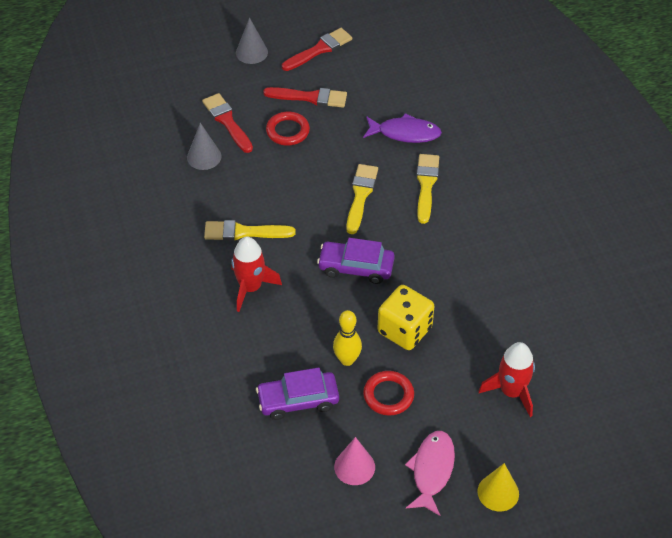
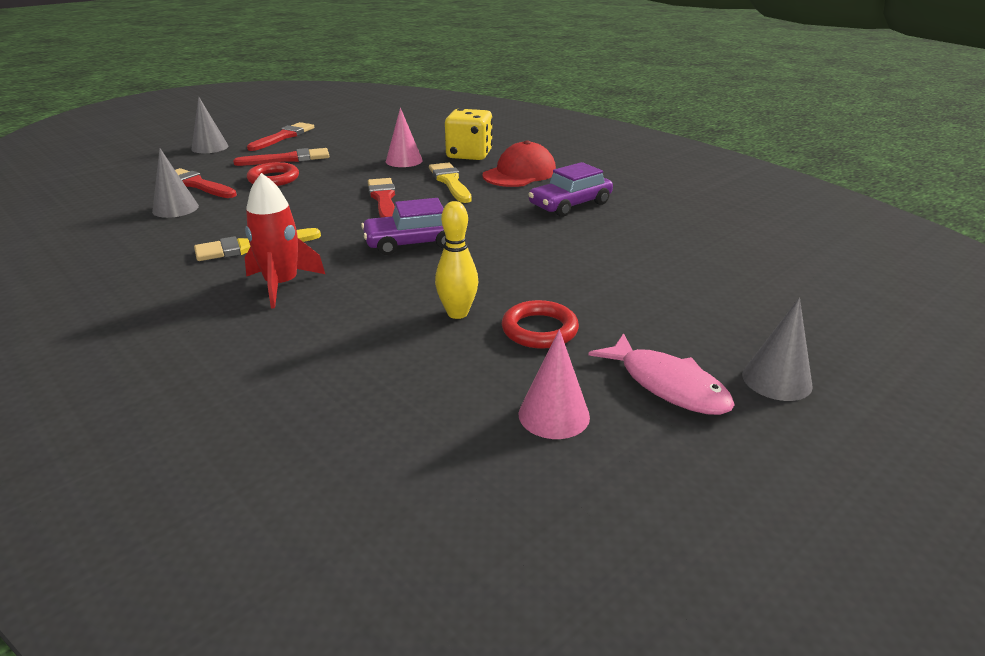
camera: 25 degrees left, 20 degrees down
purple car [256,368,339,420] -> purple car moved to [528,162,613,217]
yellow brush [346,164,378,234] -> red brush [368,178,396,218]
purple fish [363,113,442,143] -> pink cone [386,108,423,167]
yellow dice [378,285,434,350] -> yellow dice moved to [445,108,493,160]
pink fish [405,431,455,516] -> pink fish turned 150 degrees clockwise [589,333,735,415]
yellow cone [477,463,519,511] -> grey cone [742,298,813,401]
red rocket [479,342,535,417] -> none
none -> red cap [482,140,556,187]

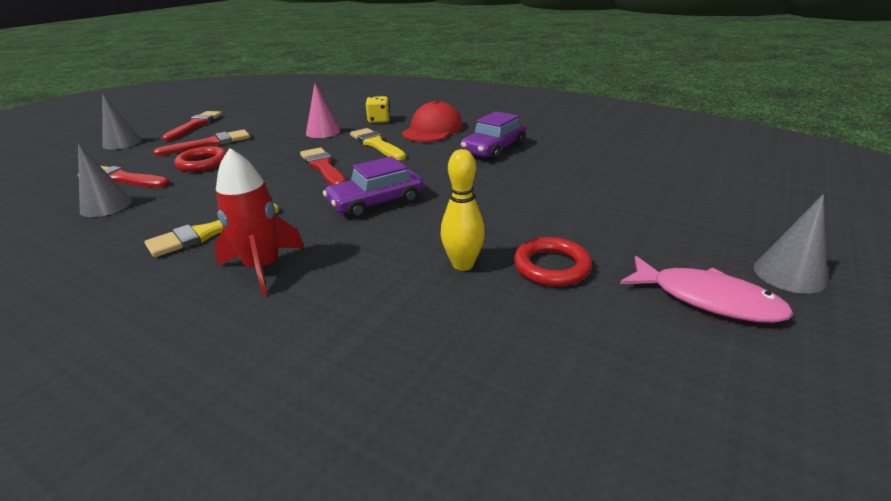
camera: 15 degrees left, 0 degrees up
yellow dice [445,108,493,160] -> yellow dice [366,96,390,123], size x0.60
pink cone [519,329,590,439] -> none

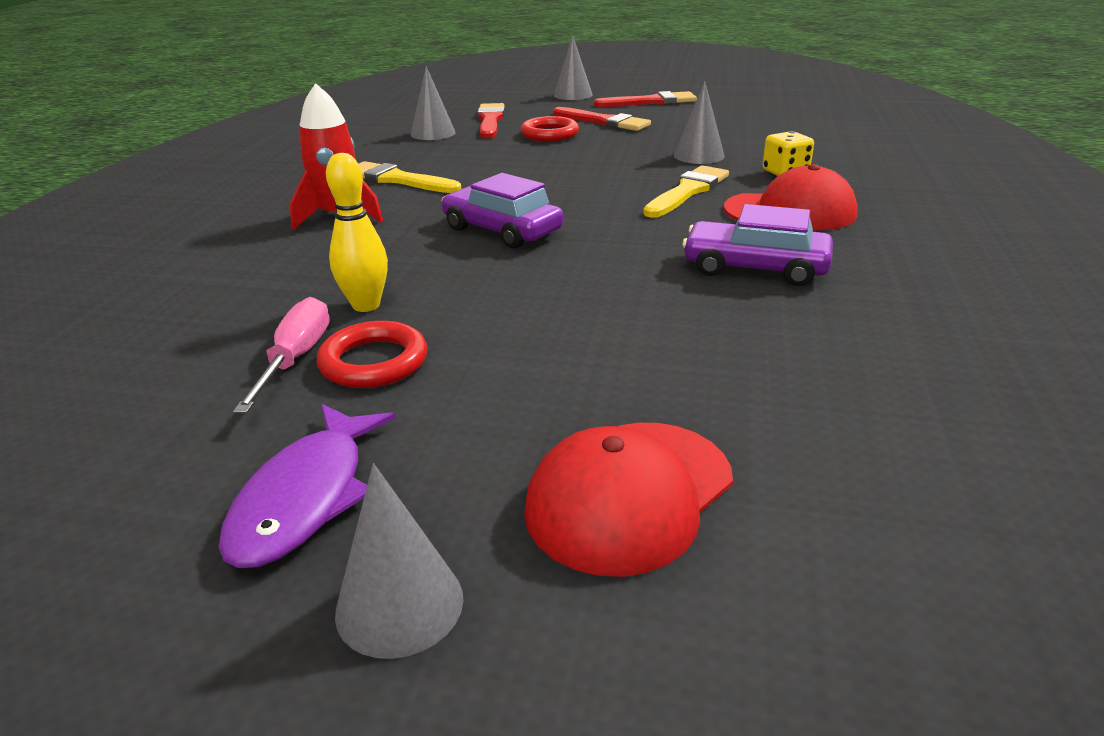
camera: 70 degrees right, 0 degrees up
red brush [300,148,346,185] -> none
pink cone [306,84,340,138] -> grey cone [674,82,725,164]
pink fish [620,256,793,323] -> purple fish [219,404,396,568]
none -> pink screwdriver [233,297,330,413]
none -> red cap [524,423,733,577]

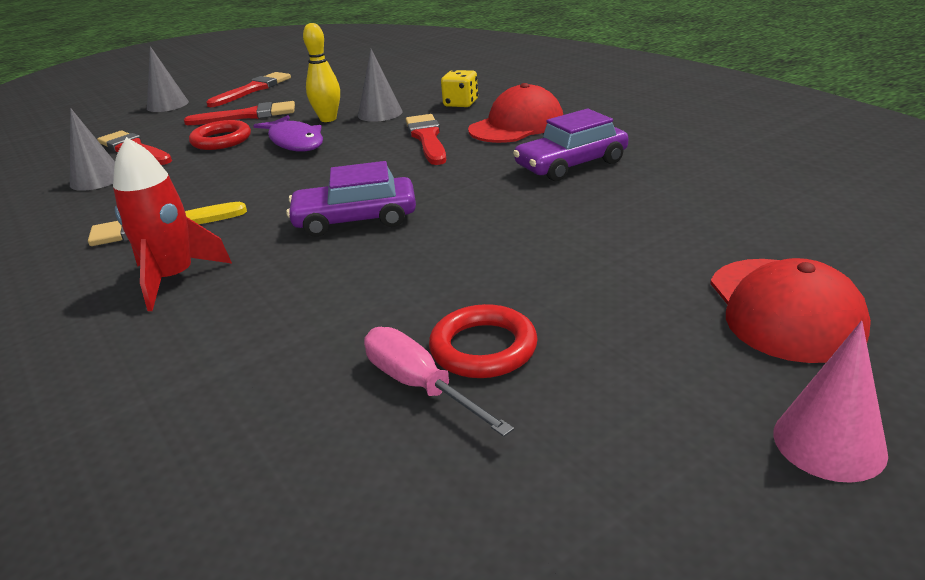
camera: 45 degrees left, 0 degrees up
purple fish [219,404,396,568] -> purple fish moved to [253,115,323,152]
yellow bowling pin [326,153,388,312] -> yellow bowling pin moved to [303,23,340,122]
grey cone [335,463,463,659] -> pink cone [773,321,888,483]
yellow brush [643,165,729,218] -> red brush [406,114,446,165]

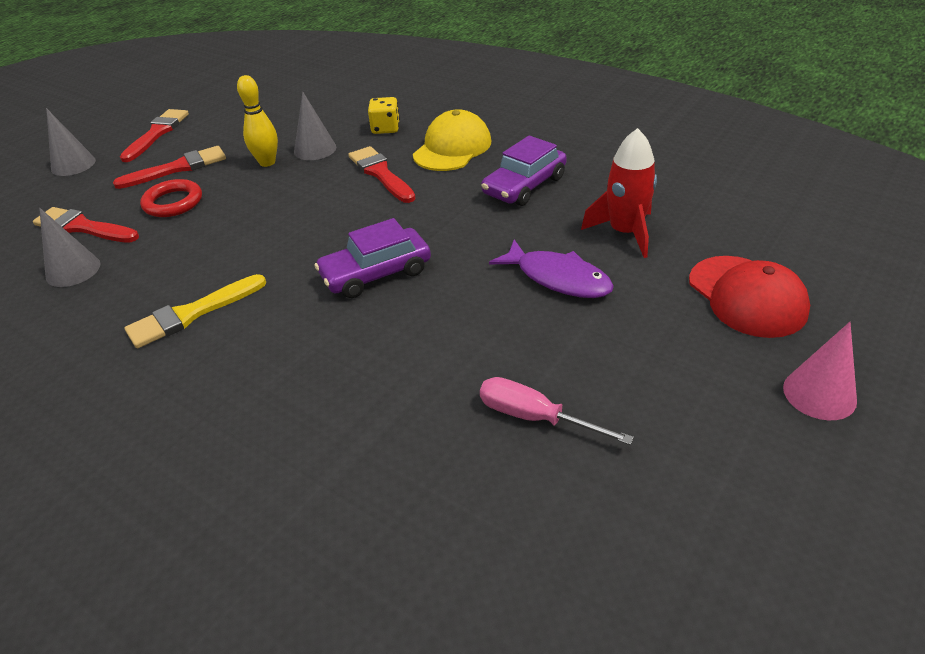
camera: 20 degrees left, 10 degrees up
red rocket [113,137,232,311] -> red rocket moved to [581,128,657,258]
purple fish [253,115,323,152] -> purple fish moved to [489,240,614,298]
red ring [429,304,538,378] -> none
red cap [468,83,563,143] -> yellow cap [413,109,491,171]

